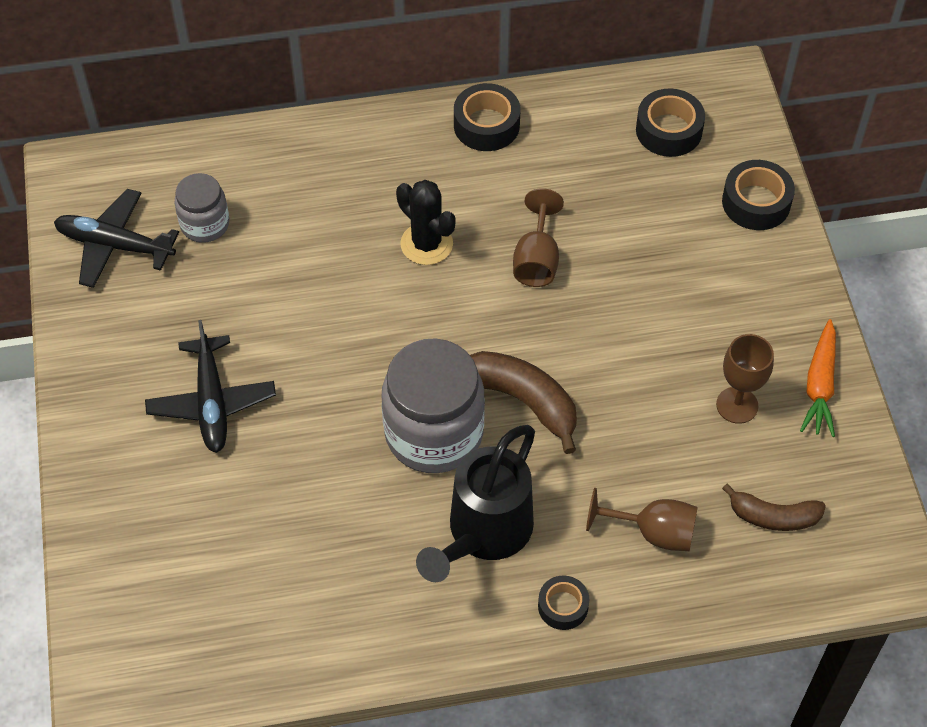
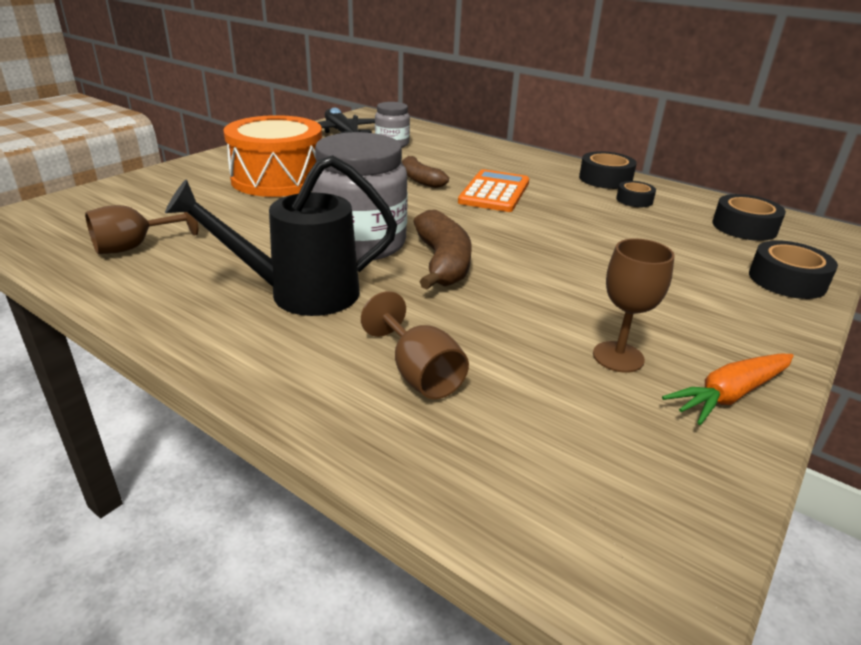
camera: 45 degrees right, 25 degrees down
black plane [145,320,276,453] -> orange drum [223,115,322,197]
black cactus [396,180,456,265] -> orange calculator [458,169,529,212]
brown goblet [513,188,564,287] -> brown goblet moved to [85,205,198,254]
black tape [538,576,589,630] -> black tape moved to [616,181,656,207]
brown banana [722,484,826,531] -> brown banana moved to [402,156,449,188]

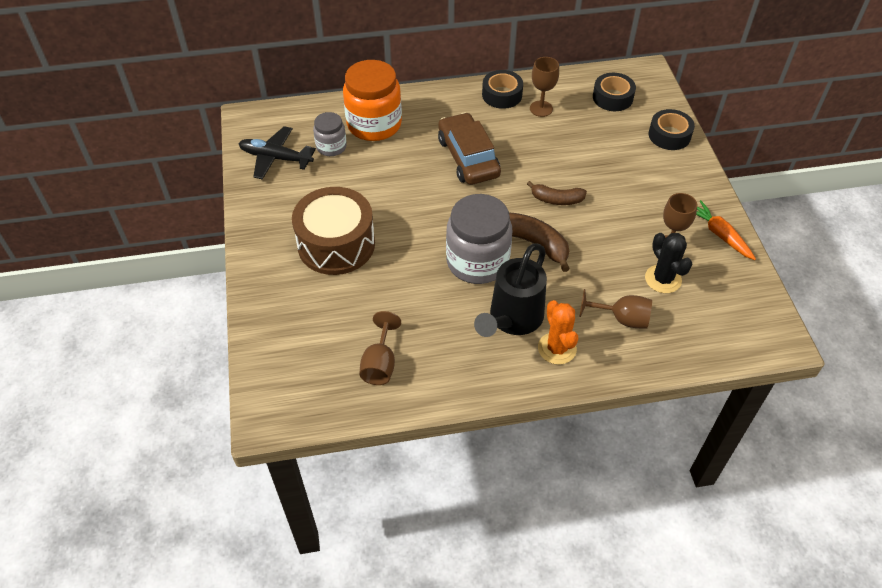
camera: 45 degrees left, 20 degrees up
orange drum [223,115,322,197] -> brown drum [292,187,375,275]
brown banana [402,156,449,188] -> brown banana moved to [527,181,587,205]
orange calculator [458,169,529,212] -> brown car [438,113,501,185]
black tape [616,181,656,207] -> brown goblet [530,57,559,117]
orange carrot [662,354,794,425] -> orange carrot turned 135 degrees clockwise [696,200,756,260]
none -> orange jar [343,60,402,141]
none -> orange cactus [538,300,578,365]
none -> black cactus [645,233,692,293]

